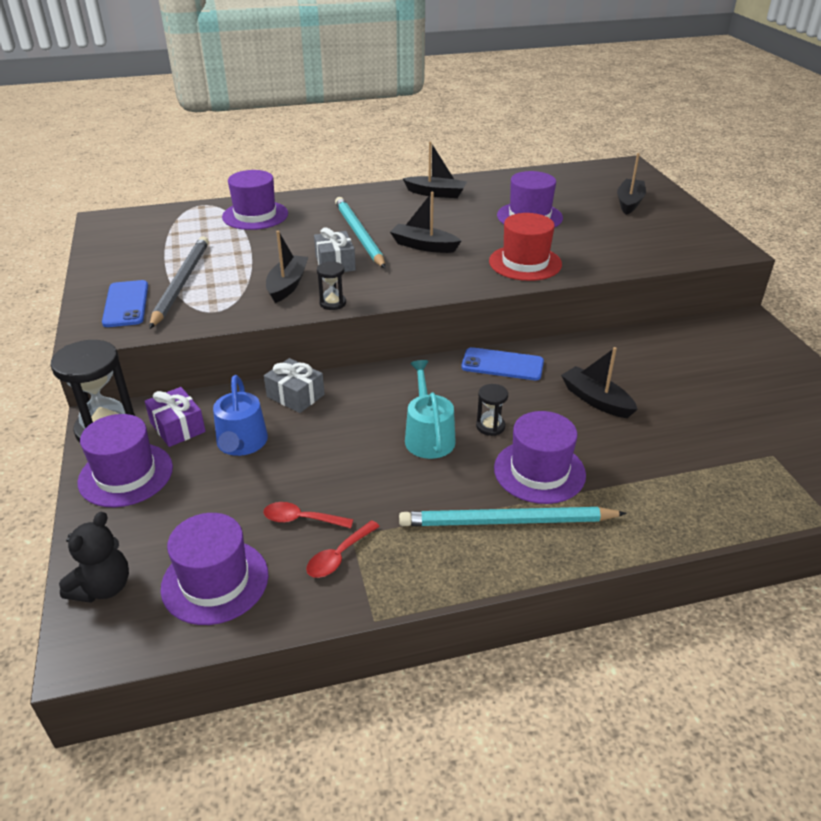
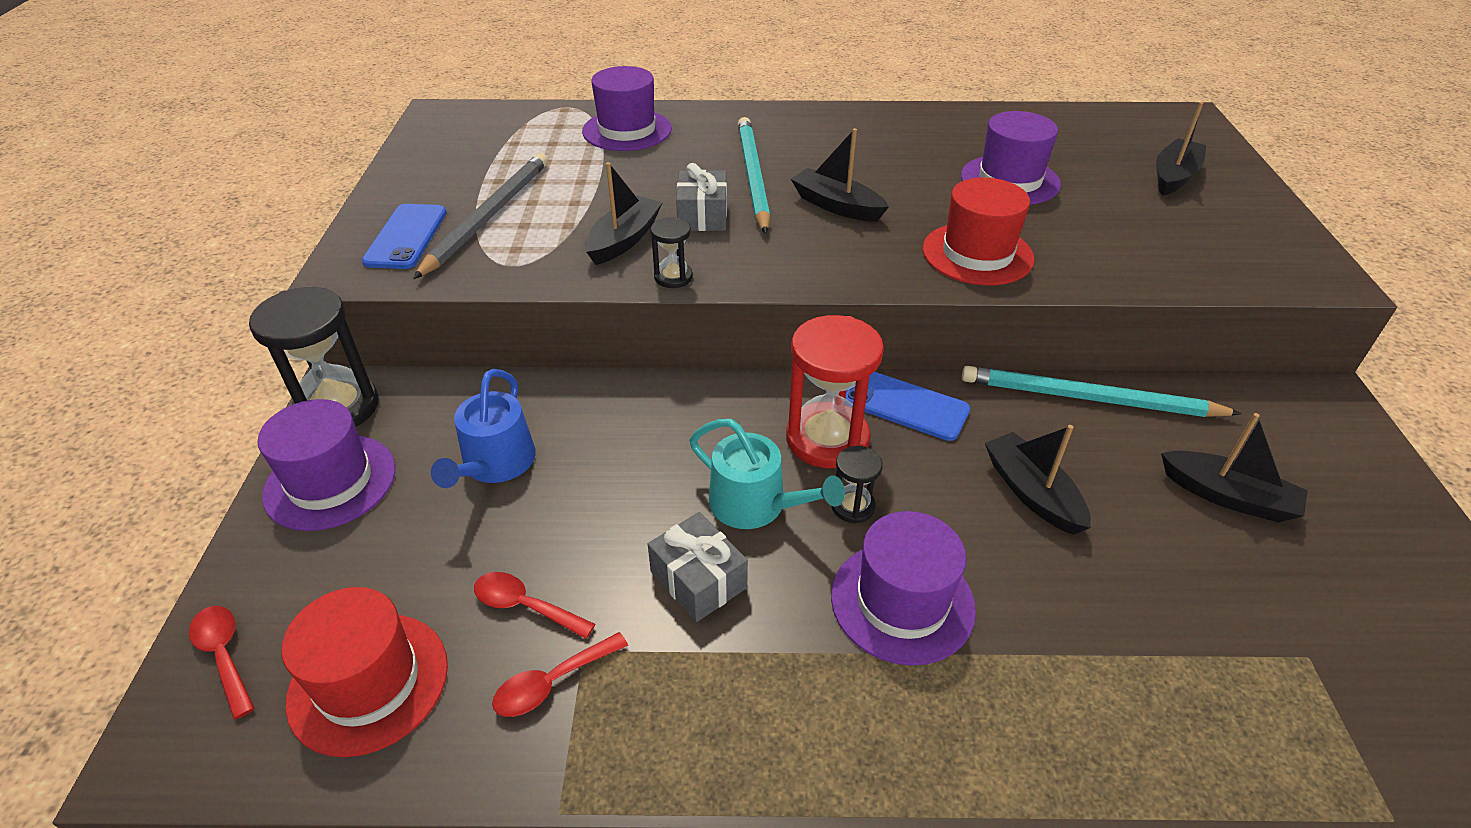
camera: 15 degrees right, 5 degrees up
black teddy bear [59,512,129,603] -> red spoon [189,606,255,720]
purple gift [145,387,206,447] -> none
purple hat [160,513,268,625] -> red hat [281,587,448,757]
grey gift [264,358,325,413] -> grey gift moved to [648,512,748,622]
turquoise pencil [399,507,627,526] -> turquoise pencil moved to [962,366,1242,417]
black boat [403,141,467,198] -> black boat moved to [1161,413,1308,522]
turquoise watering can [405,360,456,459] -> turquoise watering can turned 120 degrees clockwise [689,419,845,529]
none -> red hourglass [786,315,884,468]

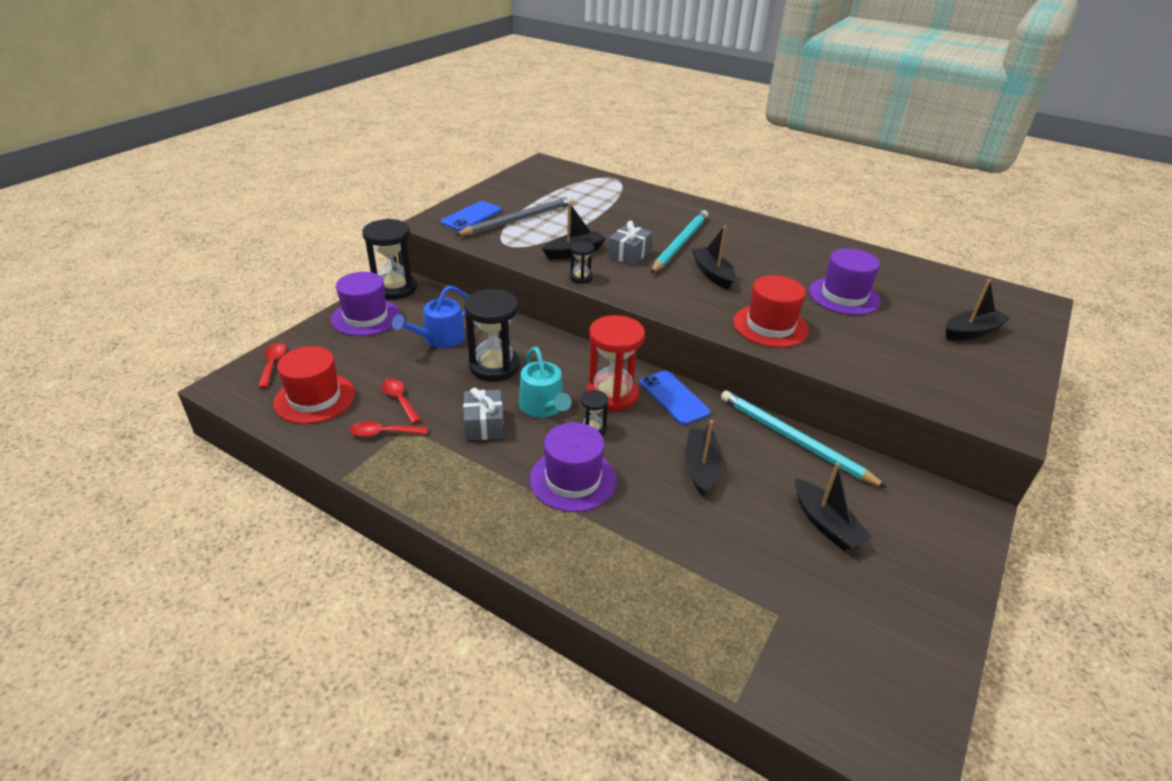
camera: 30 degrees right, 5 degrees down
purple hat [582,66,672,151] -> none
none -> black hourglass [464,289,520,381]

